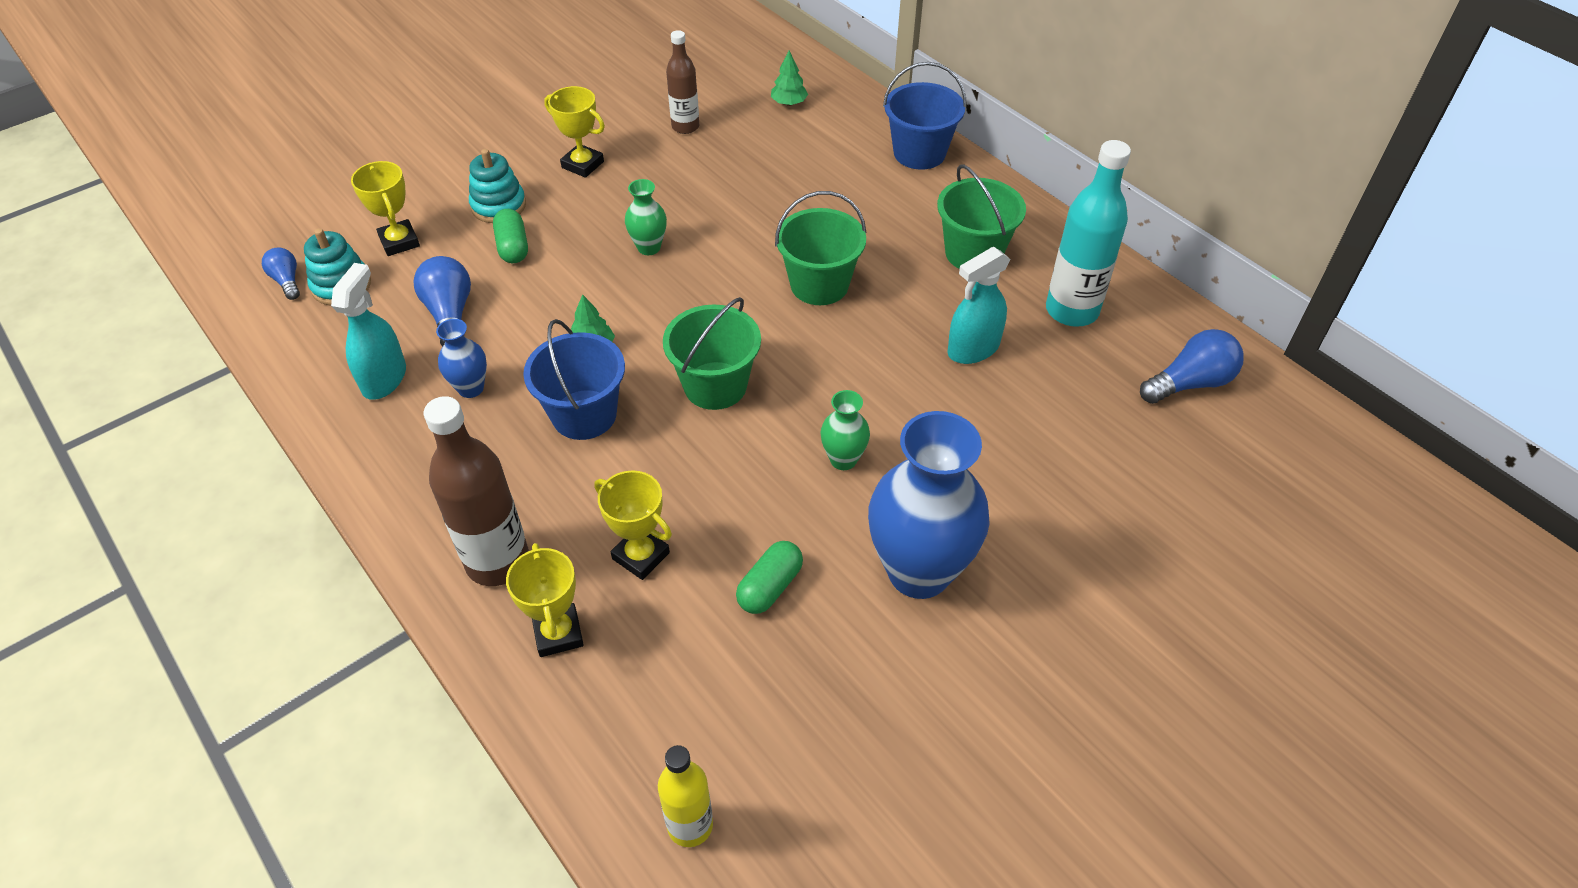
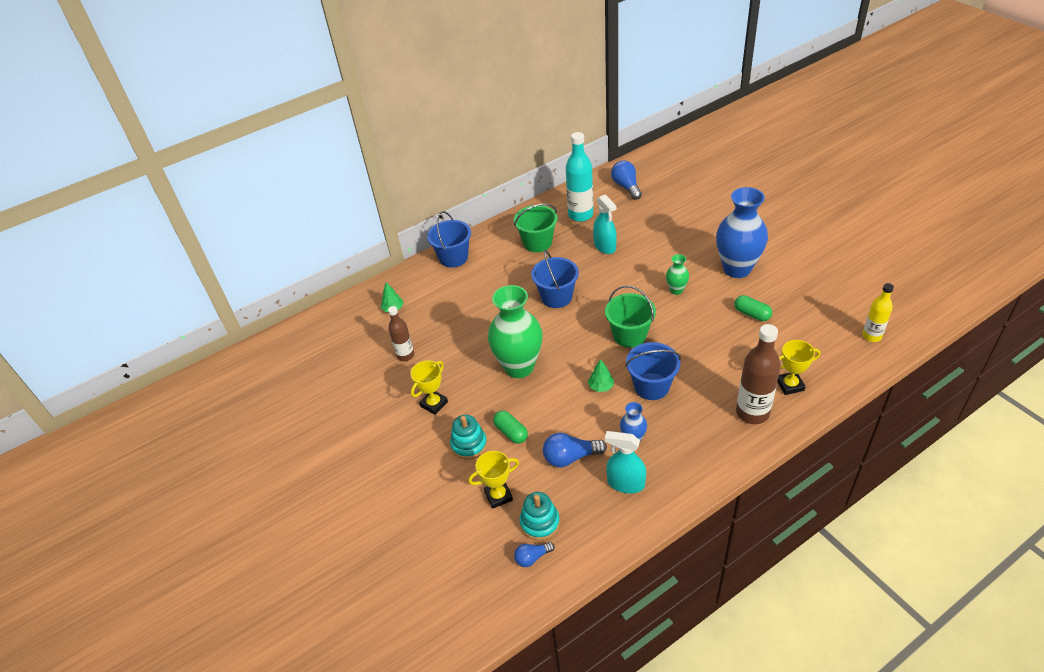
camera: 80 degrees left, 5 degrees down
green capsule [493,209,528,263] -> green capsule turned 60 degrees clockwise [493,410,528,444]
yellow trophy [594,470,672,580] -> none
green vase [625,179,667,255] -> green vase [488,285,543,378], size x2.17
green bucket [775,191,866,305] -> blue bucket [531,250,579,308]

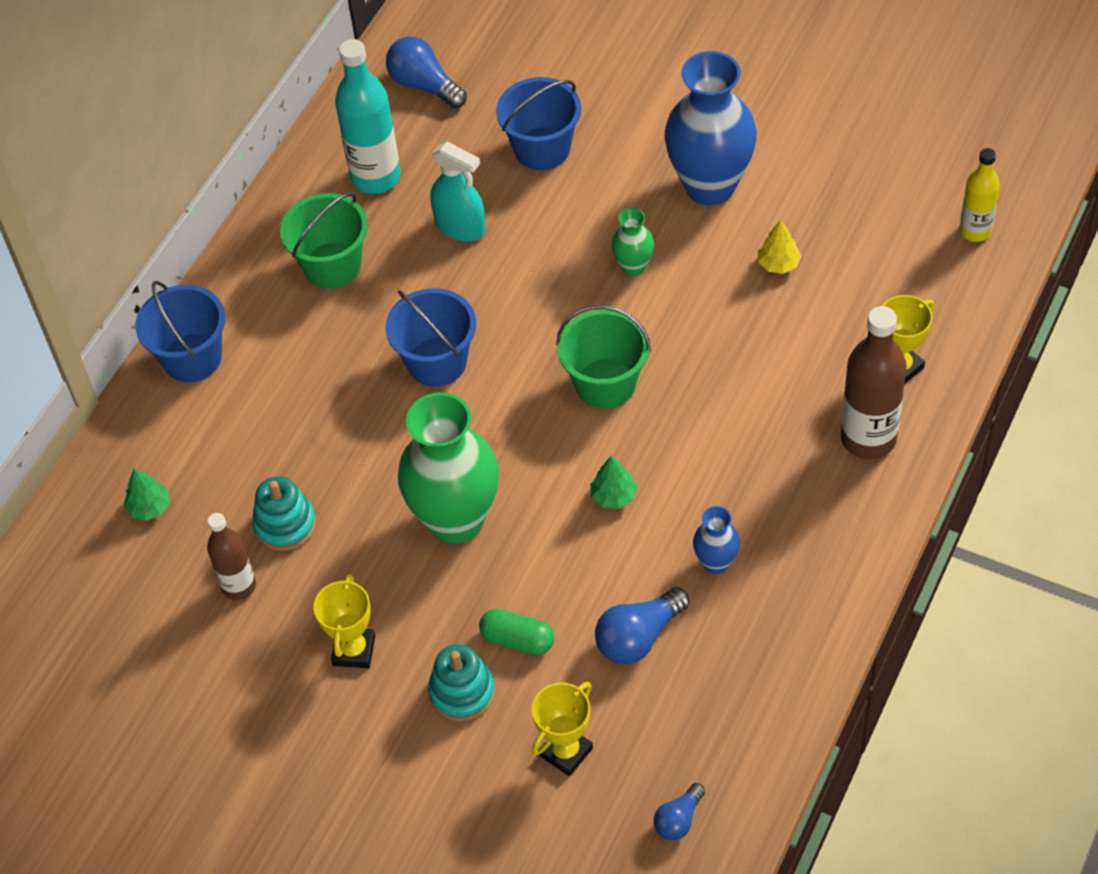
camera: 30 degrees left, 10 degrees up
turquoise stacking toy [520,492,560,540] -> turquoise stacking toy moved to [252,476,316,551]
turquoise spray bottle [605,431,646,493] -> none
blue bucket [625,342,681,400] -> blue bucket moved to [496,77,581,170]
green capsule [734,295,772,321] -> yellow tree [758,220,801,274]

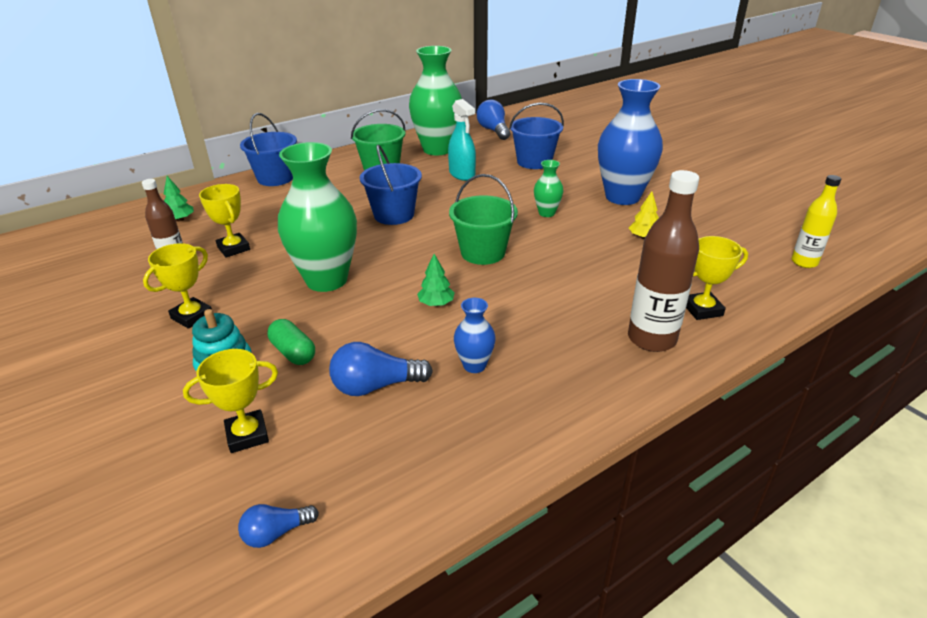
camera: 25 degrees right, 20 degrees down
turquoise stacking toy [252,476,316,551] -> yellow trophy [199,184,250,258]
turquoise bottle [335,39,401,194] -> green vase [409,46,462,155]

